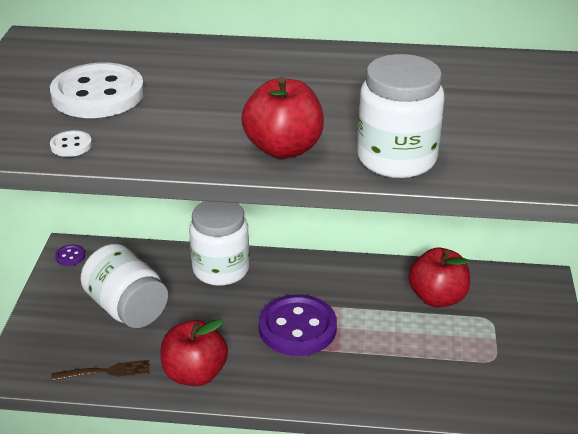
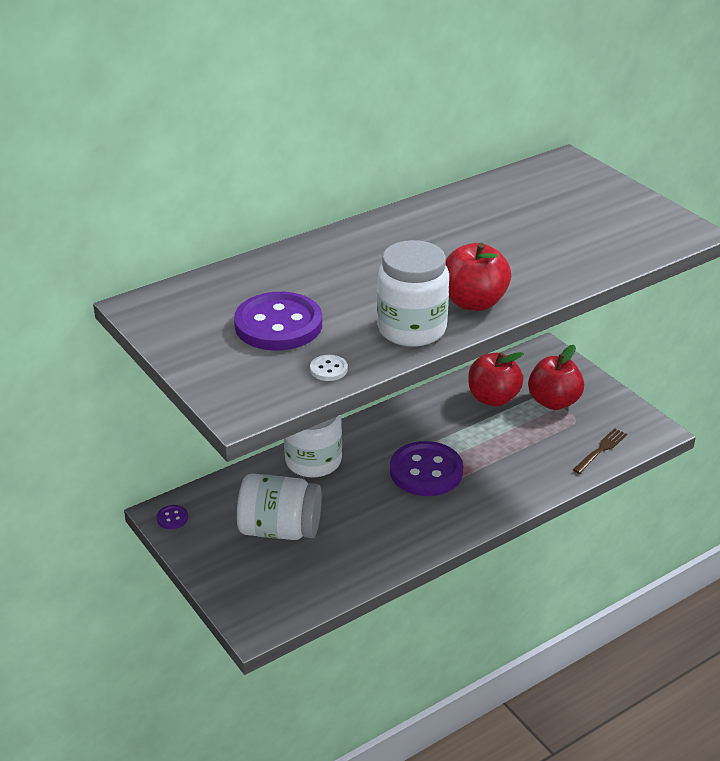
camera: 40 degrees left, 0 degrees up
white button [50,63,144,118] -> purple button [234,292,322,351]
brown fork [51,360,149,381] -> brown fork moved to [573,428,627,474]
red apple [161,319,228,386] -> red apple moved to [528,345,584,410]
white jar [357,54,445,178] -> white jar moved to [377,240,449,347]

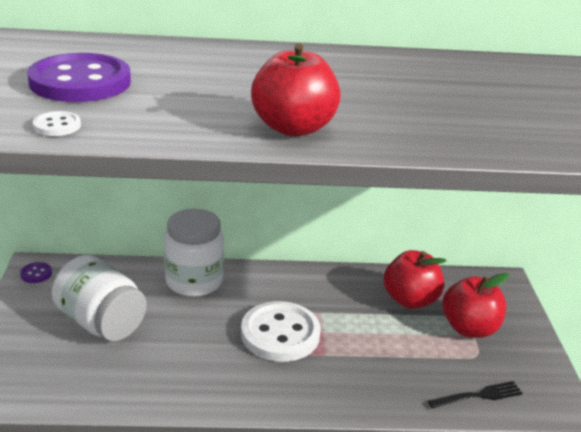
camera: 30 degrees right, 5 degrees down
white jar [377,240,449,347] -> none
purple button [390,441,463,496] -> white button [241,301,321,362]
brown fork [573,428,627,474] -> black fork [428,381,523,409]

